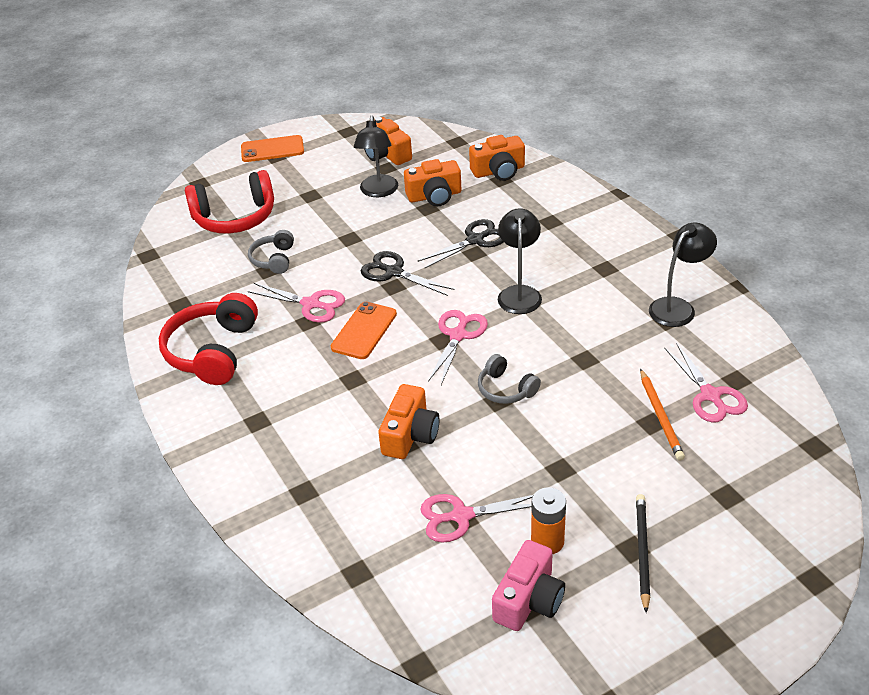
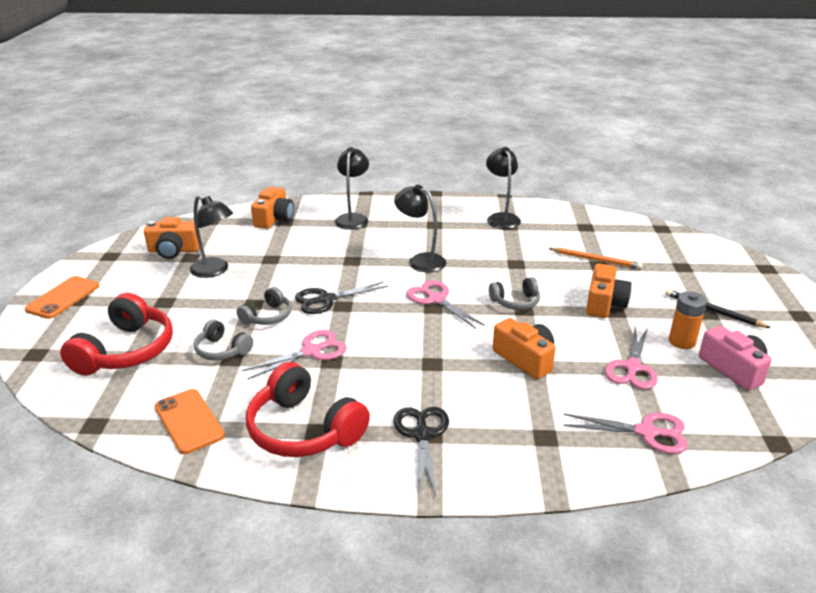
camera: 60 degrees left, 10 degrees down
orange phone [331,302,397,359] -> orange phone moved to [155,389,225,454]
orange camera [404,159,461,206] -> orange camera moved to [586,263,632,318]
black scissors [418,219,504,268] -> black scissors moved to [393,407,449,496]
pink scissors [664,343,748,423] -> pink scissors moved to [563,413,688,454]
none -> grey headphones [236,287,292,325]
none -> black lamp [335,147,369,230]

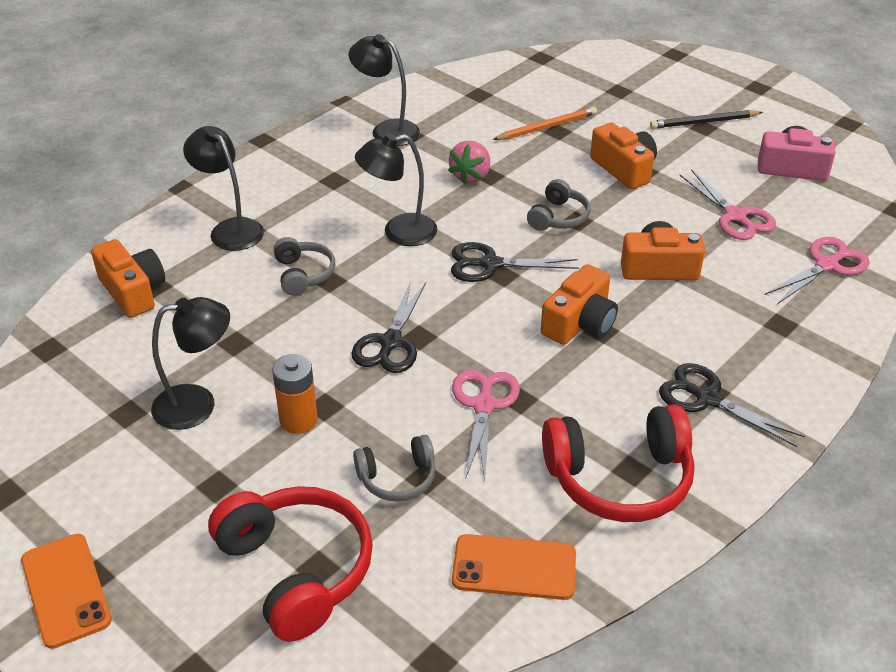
camera: 50 degrees left, 10 degrees up
orange camera [144,217,200,259] -> orange camera moved to [541,264,618,345]
grey headphones [236,287,292,325] -> grey headphones moved to [274,237,336,296]
pink scissors [406,280,485,329] -> black scissors [451,242,579,282]
orange battery [669,291,707,349] -> orange battery moved to [272,354,318,434]
none -> pink strawberry [448,141,490,185]

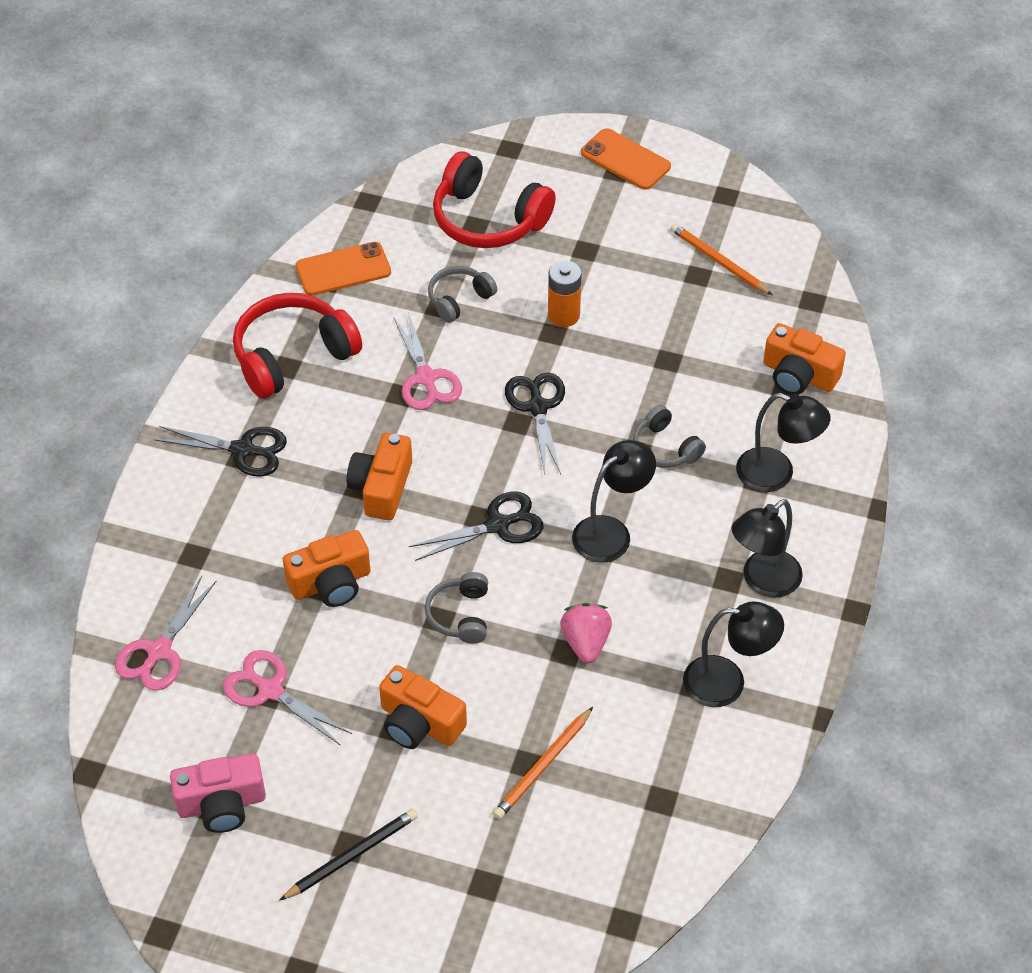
camera: 155 degrees right, 10 degrees up
black lamp [151,297,230,430] -> black lamp moved to [732,499,803,598]
none -> orange pencil [670,223,772,295]

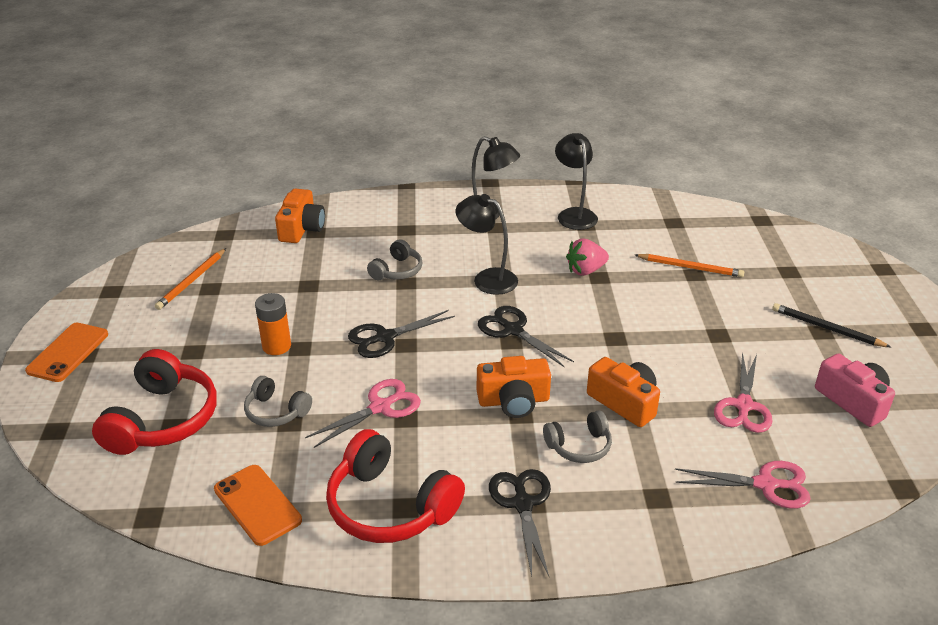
camera: 110 degrees left, 15 degrees down
orange camera [379,665,467,749] -> none
grey headphones [425,572,488,644] -> grey headphones moved to [543,410,612,463]
black lamp [736,393,831,492] -> none

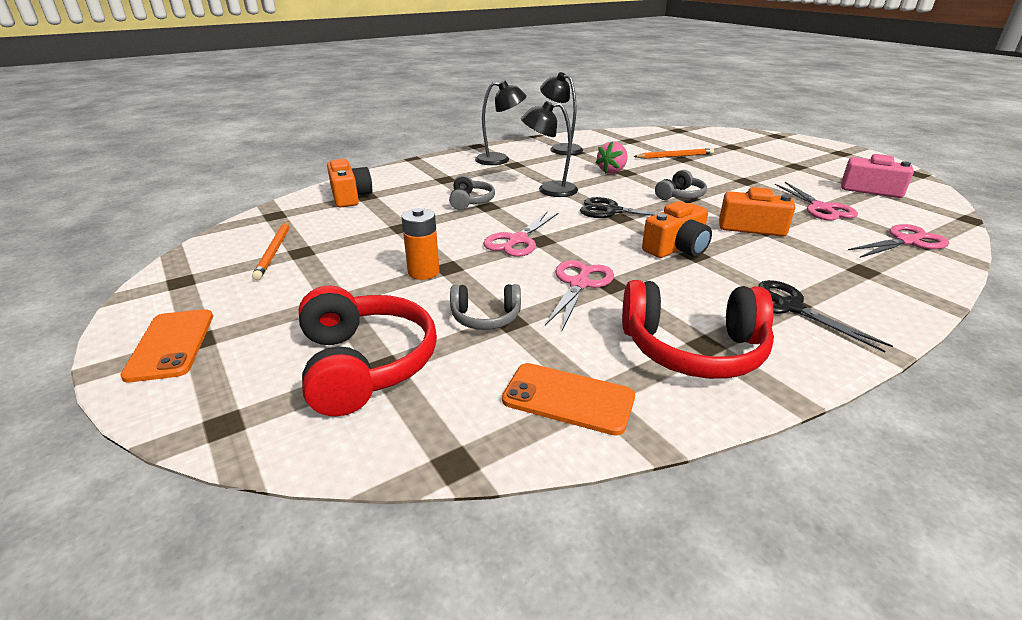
camera: 30 degrees left, 5 degrees down
black scissors [348,310,455,358] -> pink scissors [483,212,558,257]
grey headphones [543,410,612,463] -> grey headphones moved to [655,170,707,200]
black pencil [772,303,891,347] -> none

